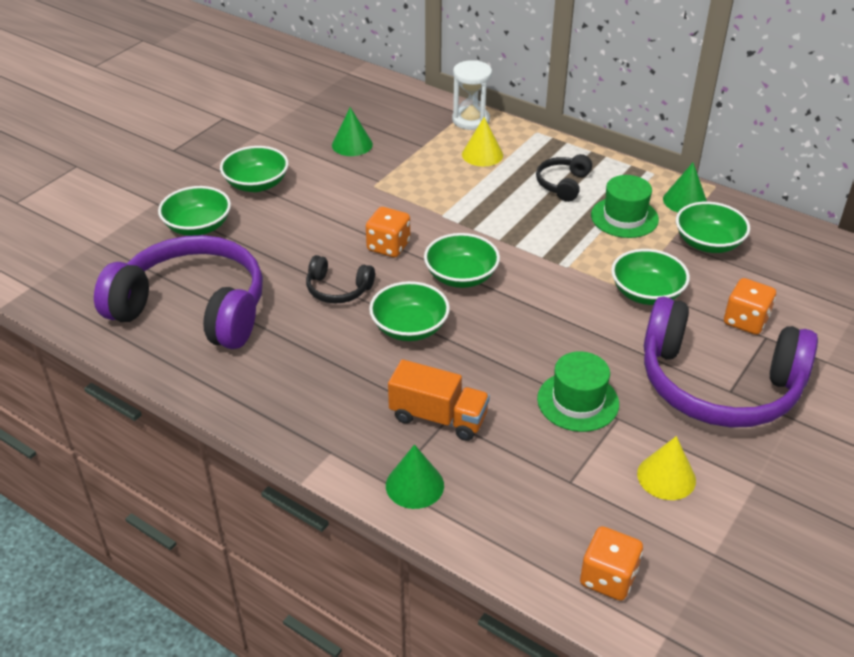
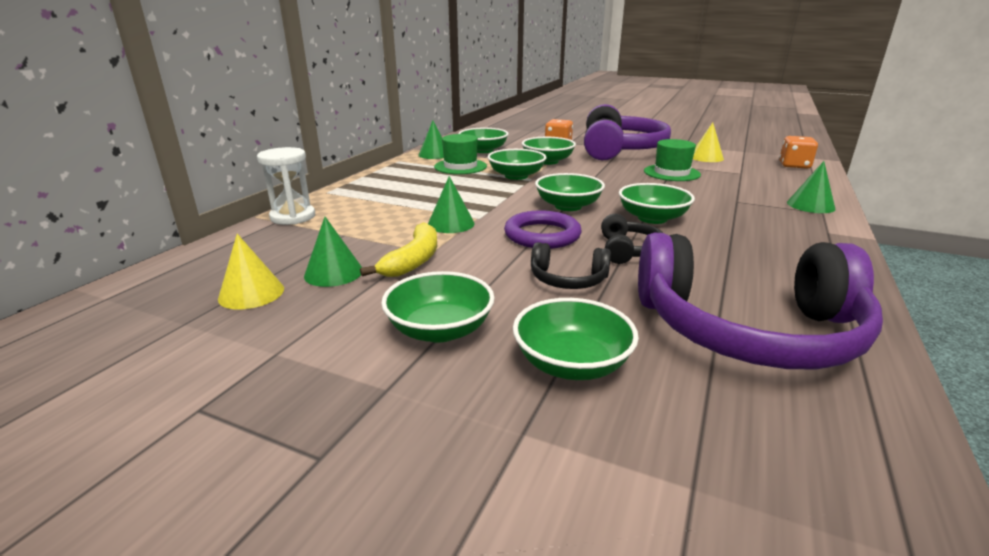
camera: 100 degrees left, 15 degrees down
purple headphones [94,235,263,349] -> purple headphones turned 90 degrees counterclockwise [638,233,883,370]
orange dice [366,207,410,257] -> purple ring [504,210,582,249]
orange truck [388,359,490,441] -> none
yellow cone [462,117,503,166] -> yellow cone moved to [218,234,284,310]
black headphones [536,154,592,202] -> black headphones moved to [531,242,611,289]
none -> yellow banana [360,222,437,277]
none -> green cone [428,176,475,233]
none -> green bowl [487,149,546,180]

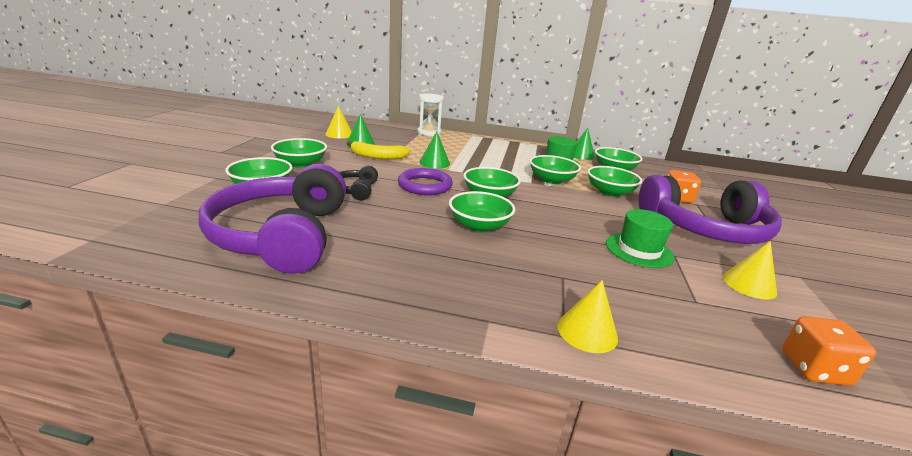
camera: 75 degrees right, 0 degrees up
black headphones [601,214,663,264] -> none
green cone [787,161,836,213] -> yellow cone [557,280,618,353]

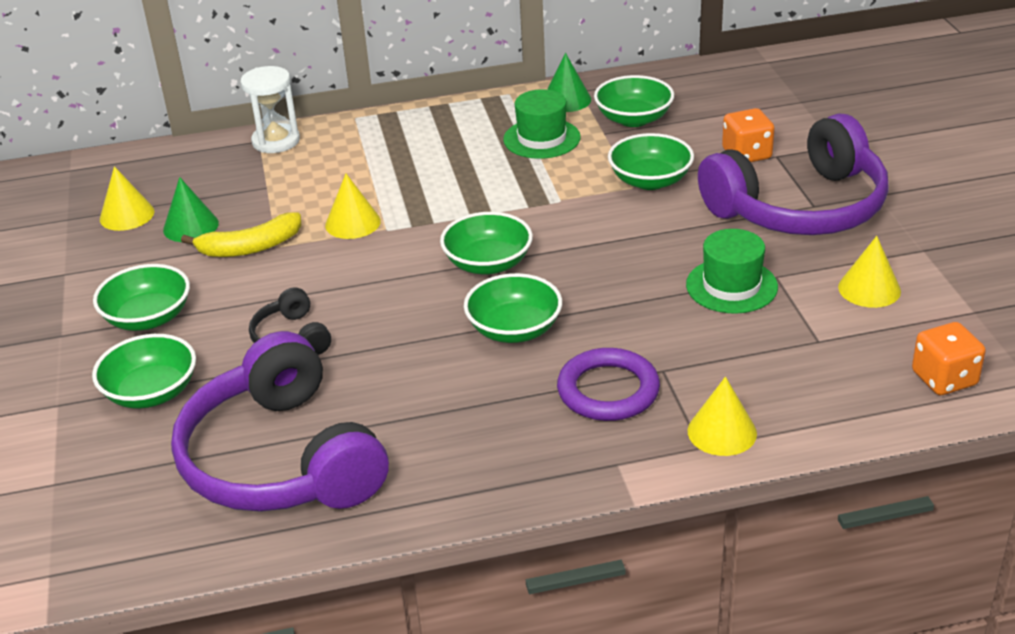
camera: 20 degrees left, 10 degrees up
purple ring [398,168,453,195] -> purple ring moved to [557,348,660,421]
green cone [419,131,450,169] -> yellow cone [325,174,381,239]
green bowl [530,155,581,184] -> none

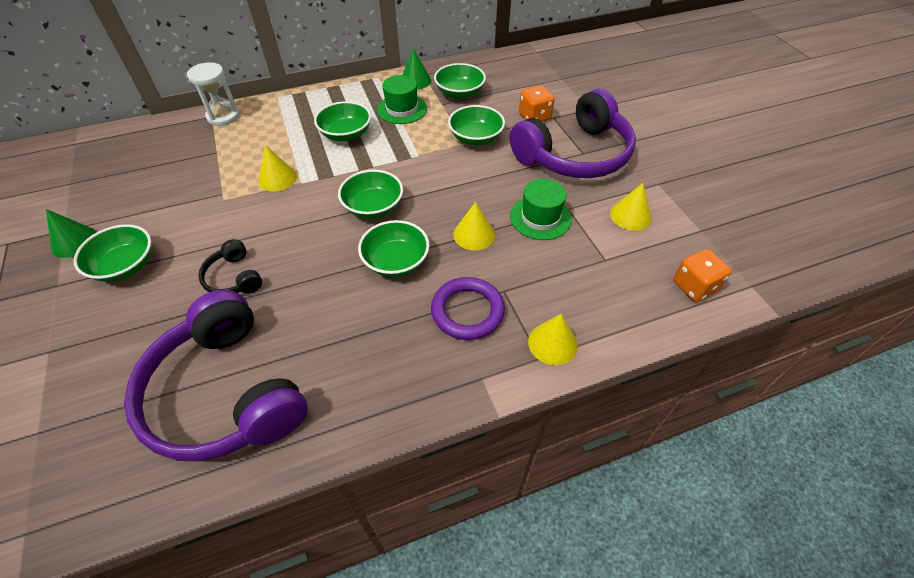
camera: 10 degrees left, 15 degrees up
green bowl [92,334,196,409] -> green bowl moved to [314,101,371,141]
yellow cone [100,166,154,231] -> yellow cone moved to [453,202,495,250]
green cone [163,177,219,242] -> green cone moved to [46,209,97,258]
yellow banana [181,212,301,257] -> none

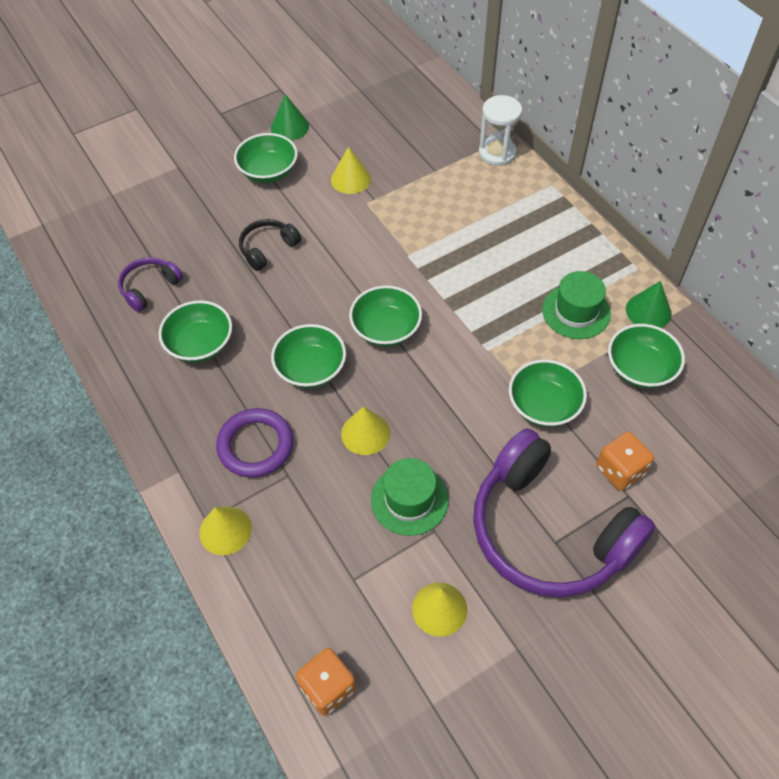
camera: 80 degrees right, 5 degrees up
purple headphones [124,290,308,461] -> purple headphones [118,257,183,312], size x0.44
yellow cone [258,145,297,192] -> yellow cone moved to [331,147,371,194]
green bowl [314,101,371,141] -> green bowl moved to [158,300,232,362]

